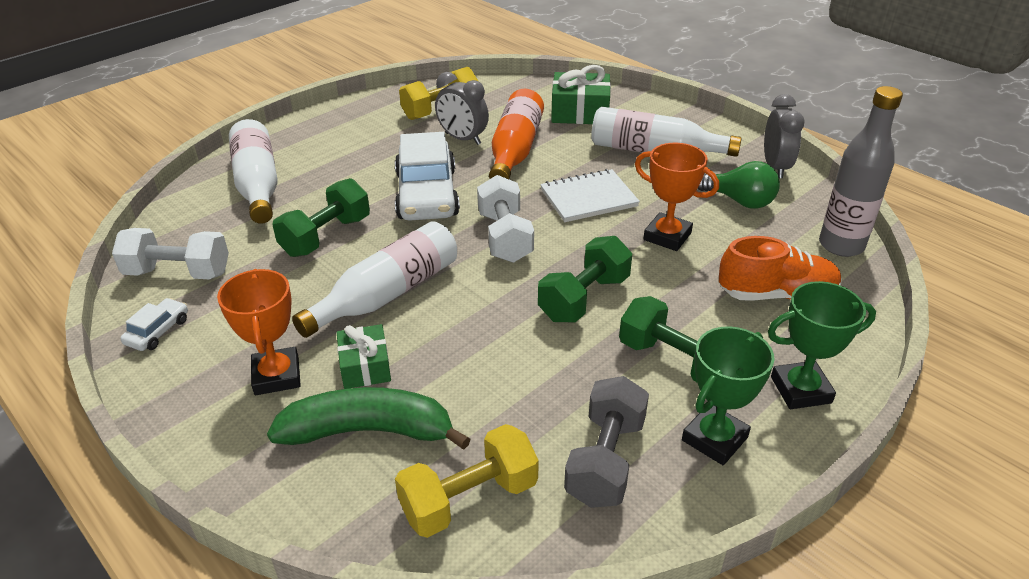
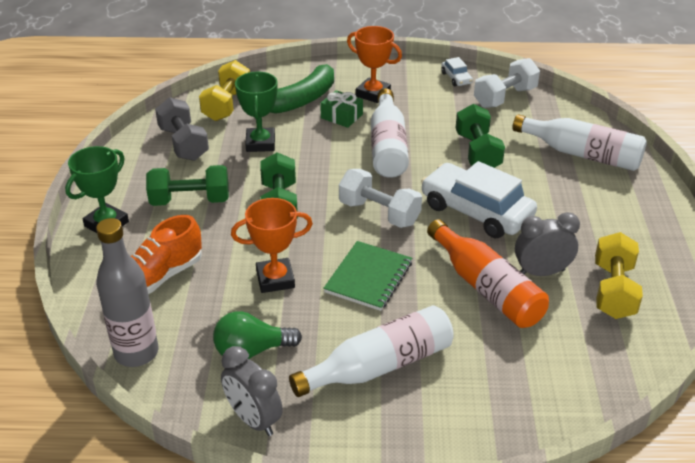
camera: 135 degrees right, 0 degrees up
white notebook [540,169,640,222] -> green notebook [323,241,412,311]
green gift [551,65,611,124] -> none
green trophy [682,326,775,465] -> green trophy moved to [235,72,278,152]

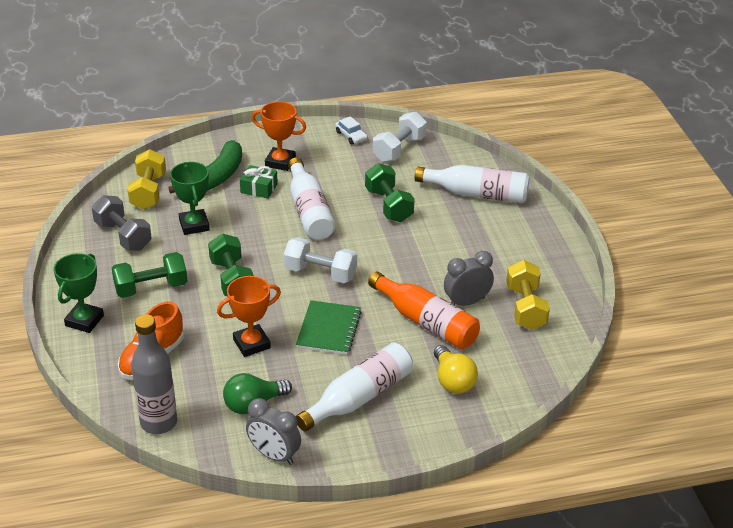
camera: 15 degrees left, 0 degrees up
white car [421,161,537,238] -> none
none -> yellow light bulb [434,345,478,394]

